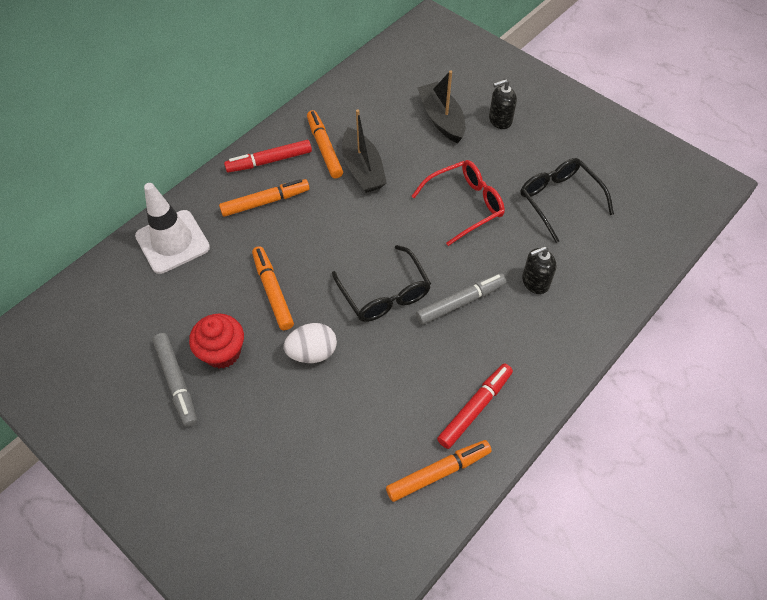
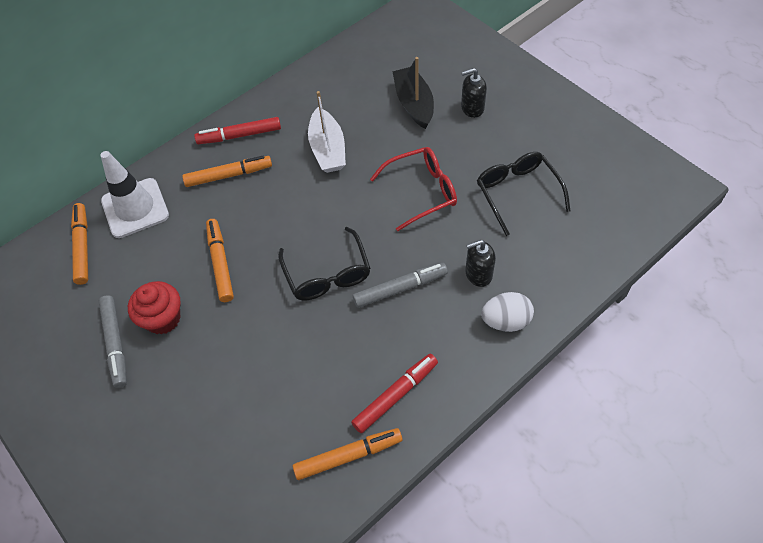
camera: 10 degrees right, 0 degrees up
white egg [284,323,337,363] -> white egg moved to [481,292,534,332]
orange marker [307,110,343,179] -> orange marker moved to [71,203,88,285]
black boat [342,109,387,193] -> white boat [308,91,346,173]

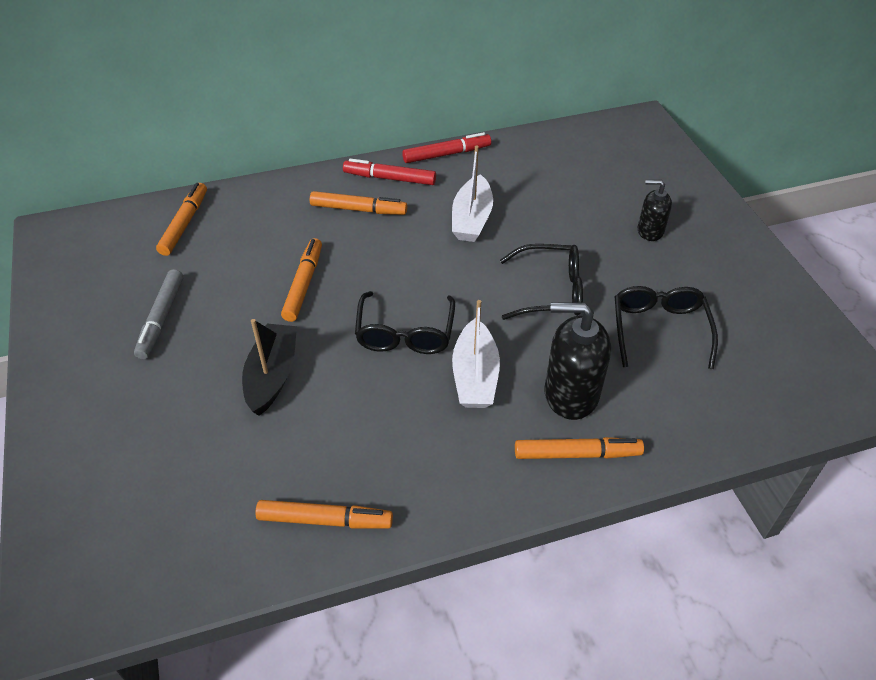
camera: 20 degrees right, 10 degrees down
white traffic cone [101,151,169,238] -> none
red cupcake [128,281,181,335] -> none
red marker [351,354,438,433] -> red marker moved to [402,132,491,163]
grey marker [353,263,448,308] -> white boat [452,300,500,408]
red glasses [370,147,457,231] -> black glasses [500,244,583,320]
black boat [392,57,434,129] -> black boat moved to [242,319,297,416]
black soap dispenser [465,240,496,287] -> black soap dispenser [544,302,611,420], size x1.72
white egg [481,292,534,332] -> orange marker [515,437,644,459]

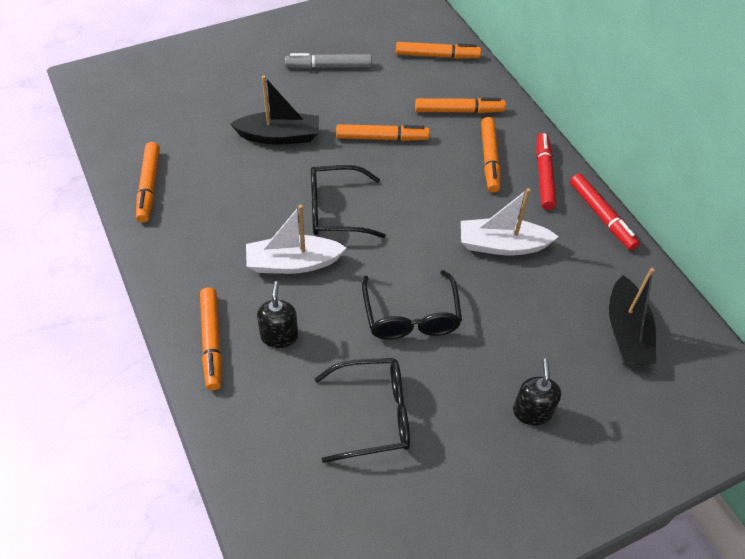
camera: 80 degrees right, 5 degrees up
black soap dispenser [544,302,611,420] -> black soap dispenser [257,281,298,348], size x0.58
none -> orange marker [415,98,506,113]
none -> black boat [609,268,656,365]

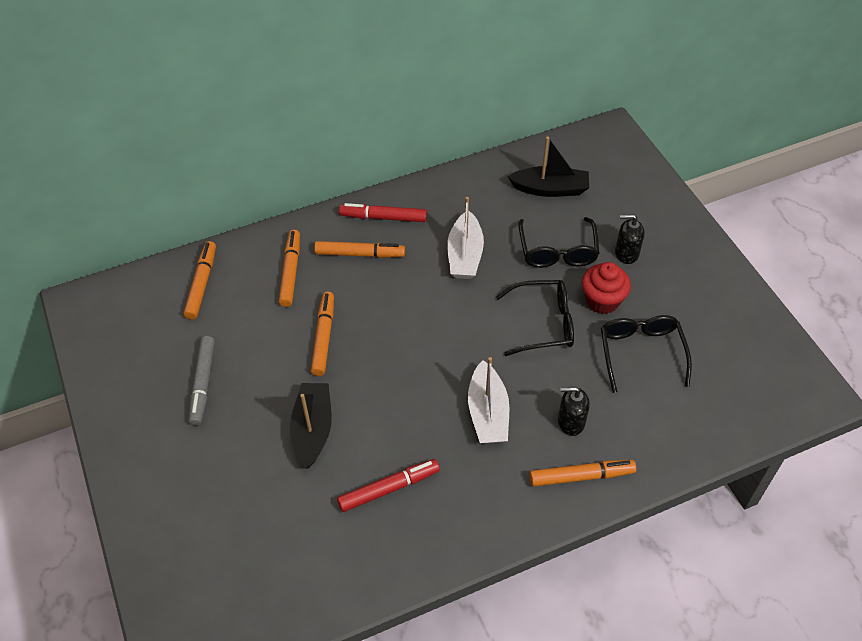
camera: 85 degrees left, 0 degrees up
orange marker [136,142,160,223] -> none
black glasses [311,165,386,238] -> black glasses moved to [518,217,599,268]
red marker [570,173,640,250] -> red marker moved to [337,459,440,512]
none -> red cupcake [582,262,631,314]

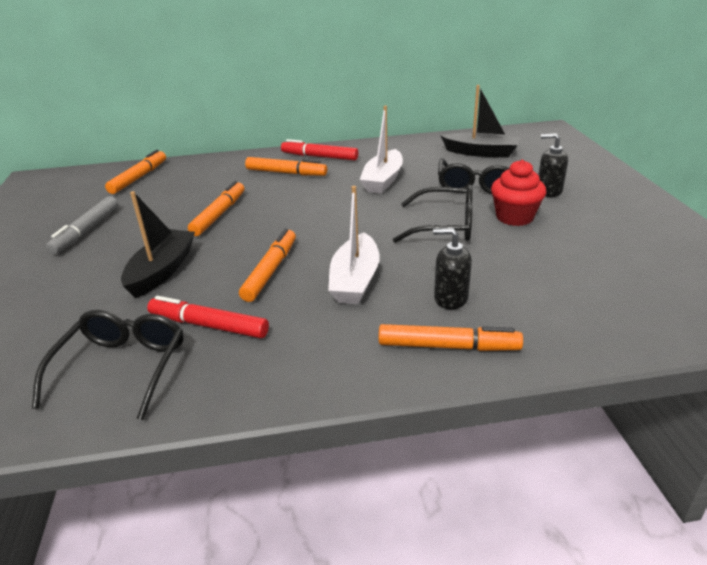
camera: 15 degrees right, 20 degrees down
orange marker [279,230,300,307] -> orange marker moved to [239,229,296,302]
red marker [337,459,440,512] -> red marker turned 150 degrees counterclockwise [147,296,269,338]
black glasses [601,315,692,393] -> black glasses moved to [32,310,183,420]

